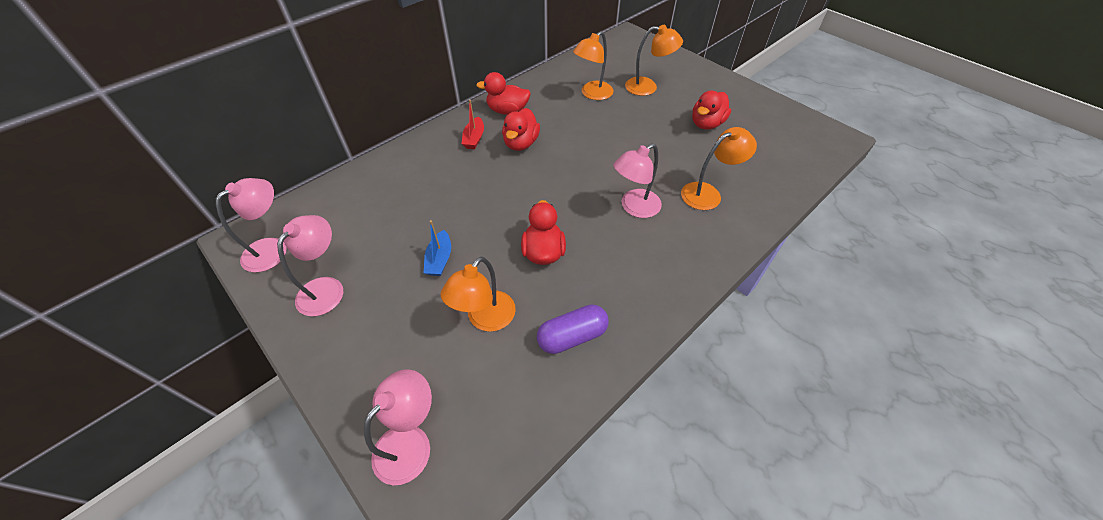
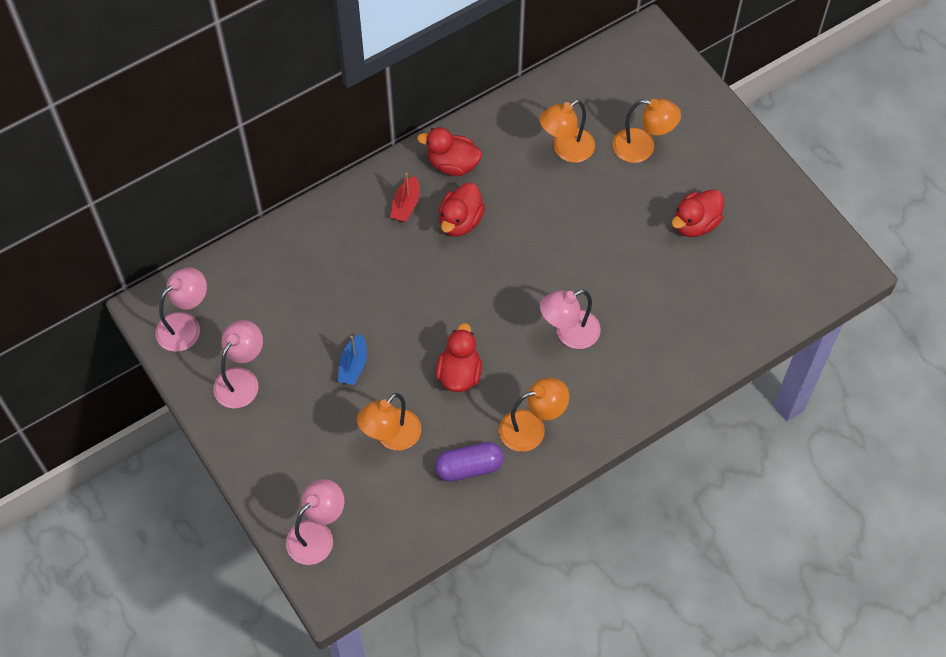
camera: 10 degrees right, 10 degrees up
orange lamp [681,127,757,210] -> orange lamp moved to [499,378,569,452]

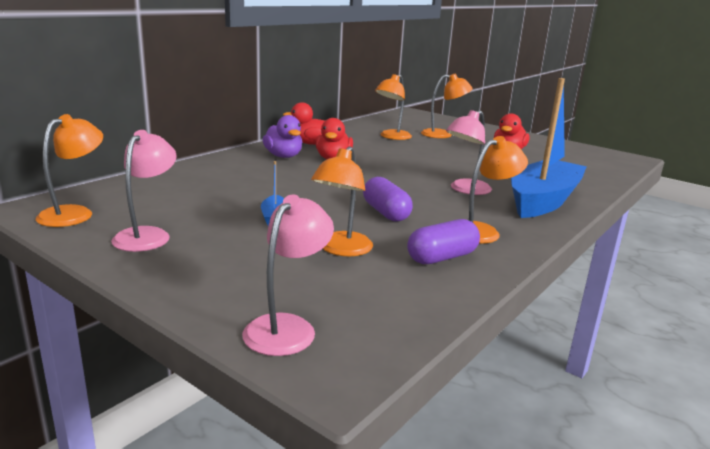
camera: 20 degrees left, 40 degrees down
pink lamp [155,267,207,352] -> orange lamp [36,114,103,227]
red boat [390,173,420,222] -> purple duck [262,115,302,158]
red duck [436,323,482,392] -> purple capsule [363,177,413,221]
none -> blue boat [511,78,587,218]

